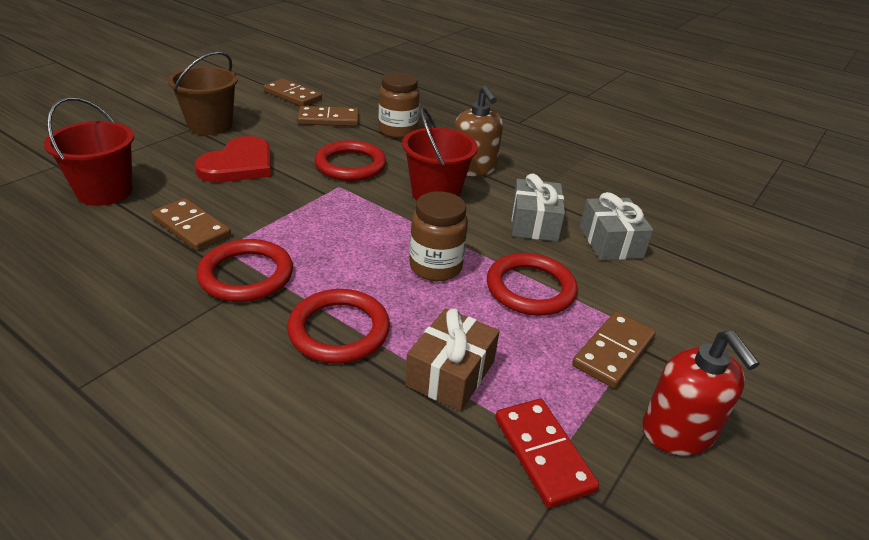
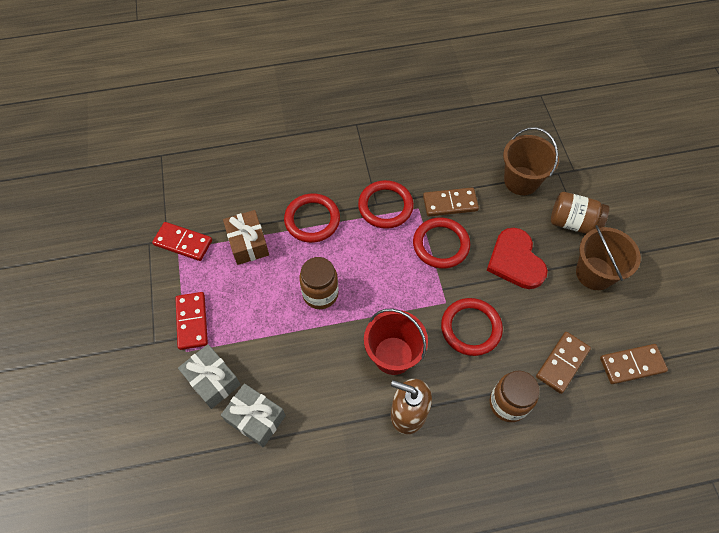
camera: 135 degrees right, 25 degrees up
red bucket [44,97,134,206] -> brown bucket [503,127,559,195]
red ring [487,253,578,316] -> red ring moved to [413,217,470,269]
grey gift [512,173,565,241] -> grey gift moved to [178,344,241,409]
brown domino [572,311,656,388] -> red domino [176,292,208,350]
red soap dispenser [642,331,760,455] -> none
none -> brown jar [551,192,609,234]

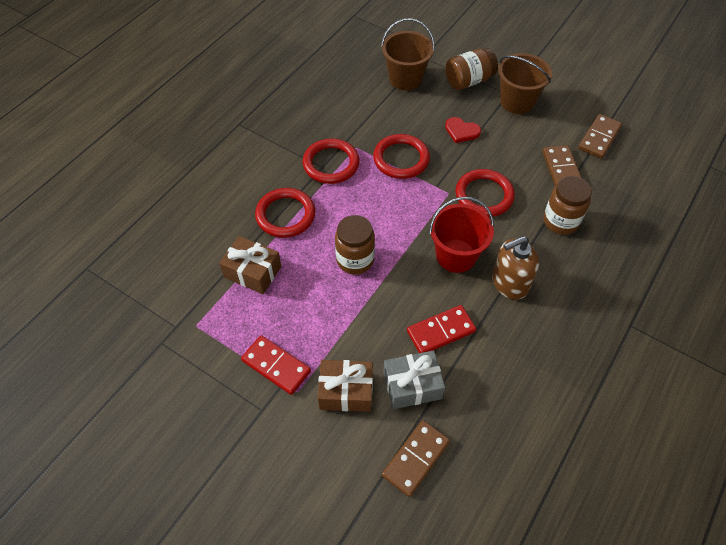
camera: 45 degrees left, 5 degrees down
red domino [152,222,212,261] -> red domino moved to [407,305,476,353]
grey gift [178,344,241,409] -> brown gift [318,360,373,412]
brown domino [423,188,479,216] -> brown domino moved to [382,420,450,497]
red heart [486,228,548,289] -> red heart [445,117,481,143], size x0.57

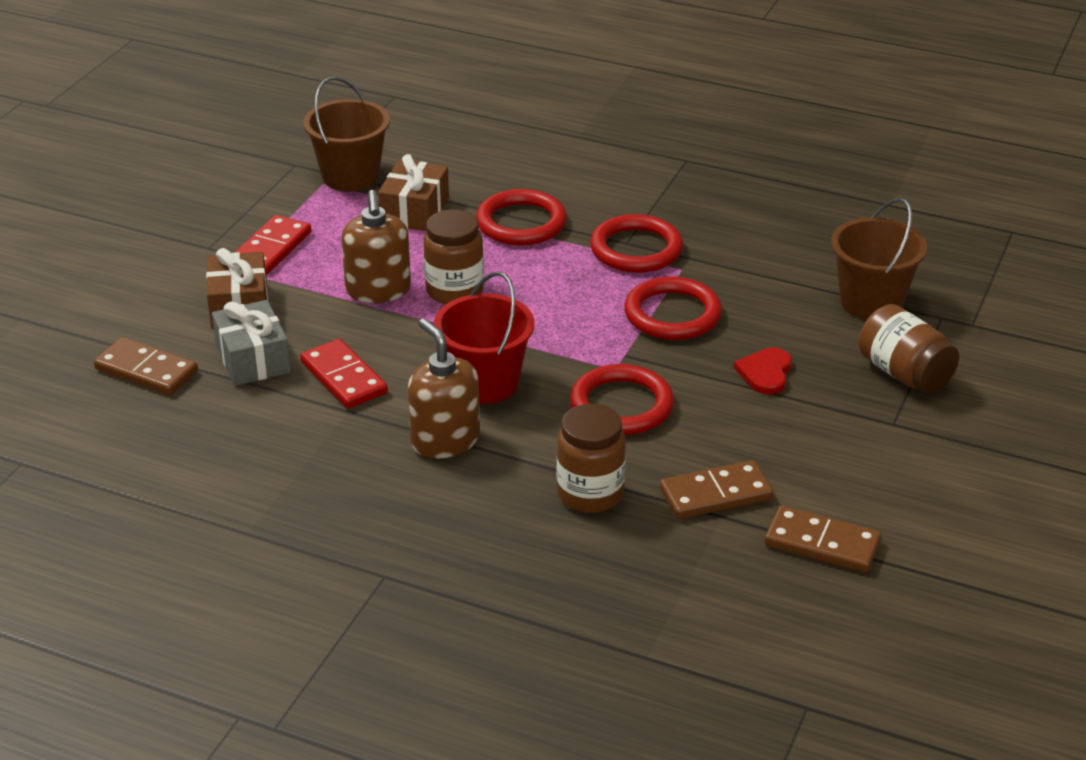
camera: 80 degrees right, 20 degrees down
brown bucket [498,53,552,114] -> brown bucket moved to [304,76,390,192]
none -> brown soap dispenser [341,190,411,303]

